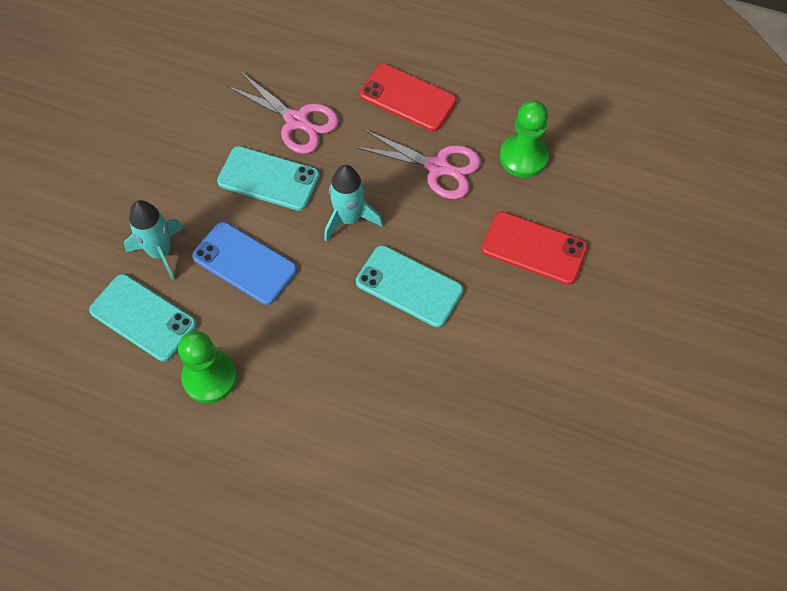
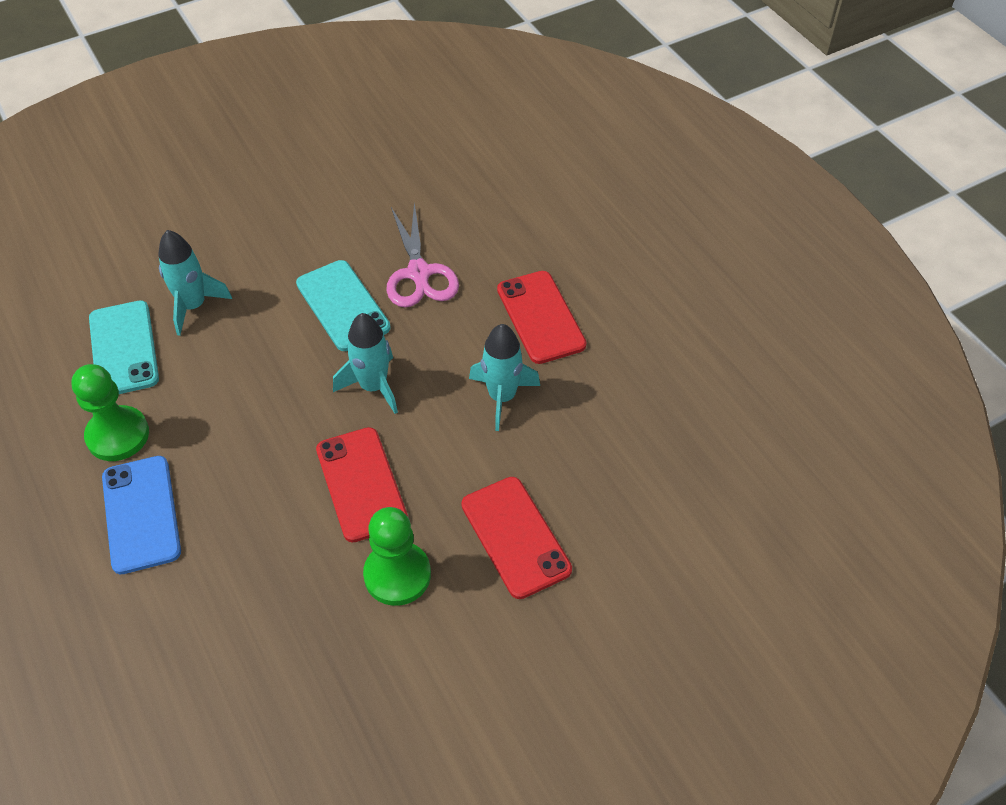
camera: 40 degrees right, 10 degrees down
blue phone [192,222,297,305] -> blue phone moved to [102,456,181,574]
pink scissors [355,130,481,199] -> turquoise rocket [469,324,540,431]
turquoise phone [356,245,463,327] -> red phone [316,427,408,543]
green pawn [500,100,549,178] -> green pawn moved to [363,507,431,606]

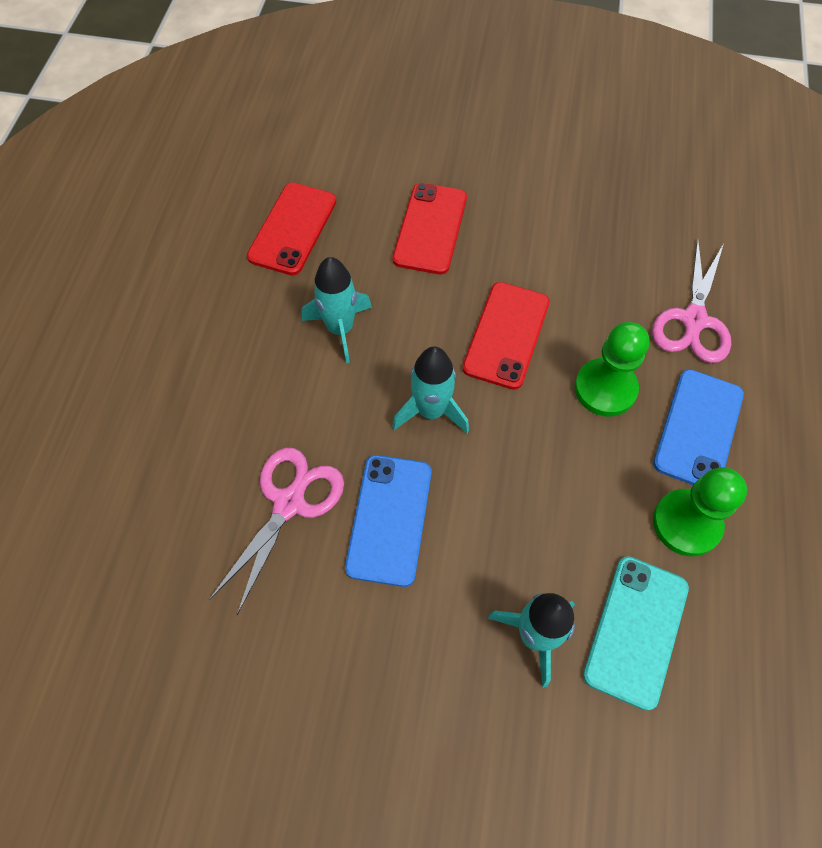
camera: 140 degrees left, 10 degrees up
turquoise phone [296,260,391,351] -> blue phone [345,455,432,587]
green pawn [363,507,431,606] -> green pawn moved to [575,322,650,417]
red phone [497,271,587,364] -> red phone moved to [247,183,336,275]
none -> pink scissors [652,238,731,363]

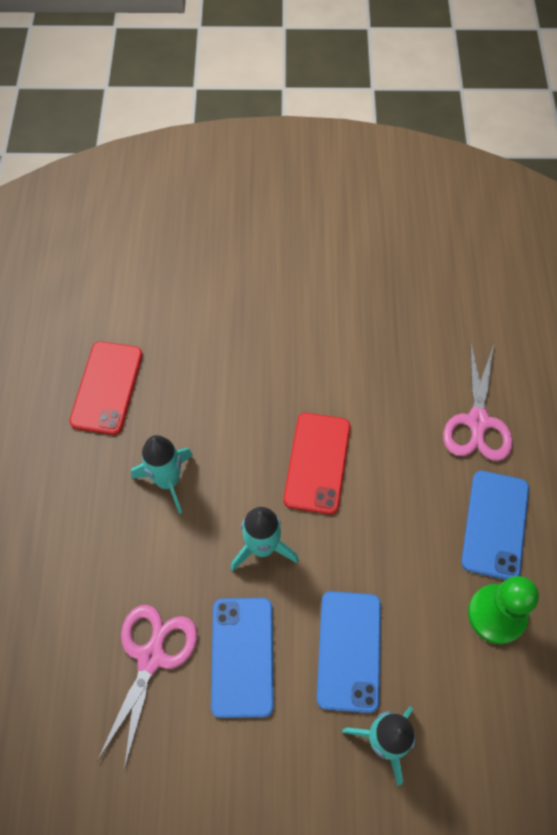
camera: 10 degrees left, 0 degrees up
red phone [393,183,467,275] -> none
green pawn [575,322,650,417] -> none
turquoise phone [583,556,689,711] -> none
none -> blue phone [317,591,381,713]

